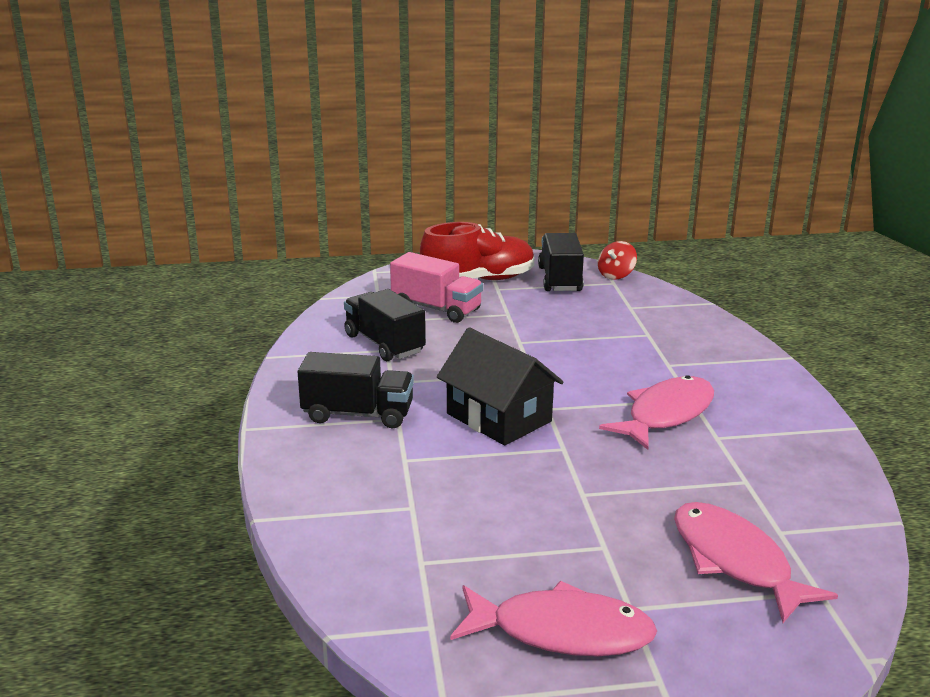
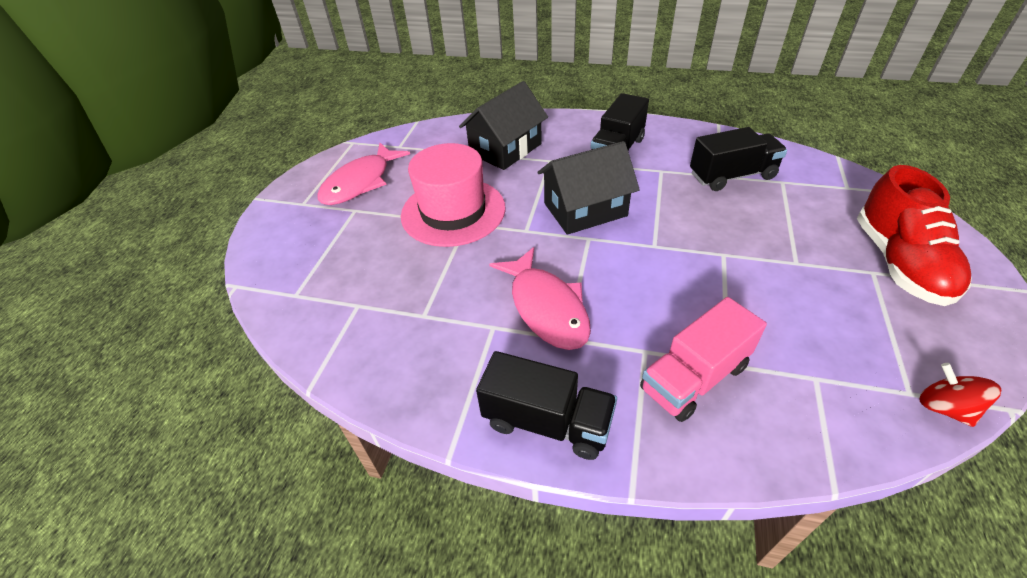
camera: 115 degrees right, 20 degrees up
pink truck [390,252,483,323] -> pink truck moved to [640,297,767,422]
black truck [538,233,584,291] -> black truck moved to [476,351,617,460]
pink fish [674,502,838,623] -> none
none -> pink hat [401,143,505,247]
none -> black house [459,81,548,170]

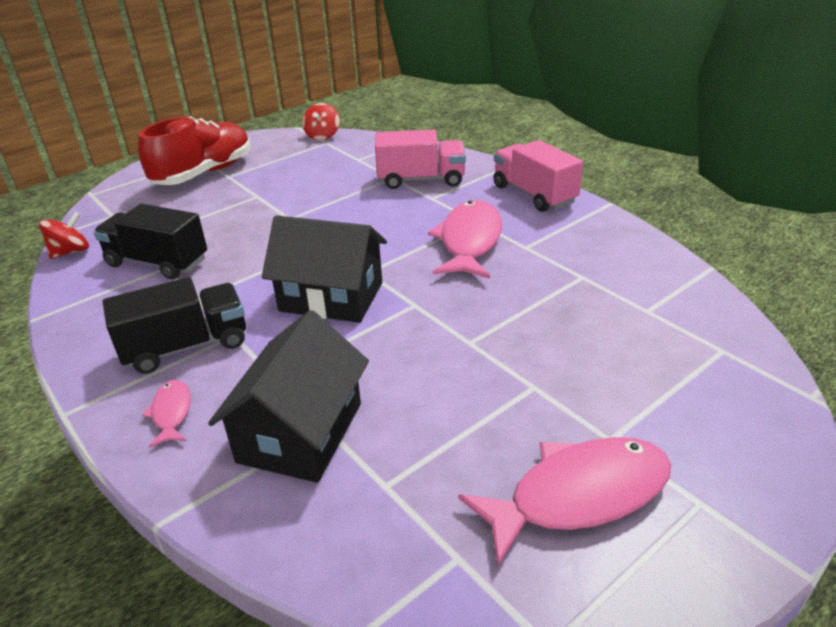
camera: 145 degrees left, 10 degrees down
pink hat [401,143,505,247] -> none
black house [459,81,548,170] -> black house turned 60 degrees counterclockwise [208,310,369,483]
black truck [476,351,617,460] -> pink truck [493,140,583,212]
none -> red spinning top [39,212,89,259]
none -> pink fish [142,380,191,448]

